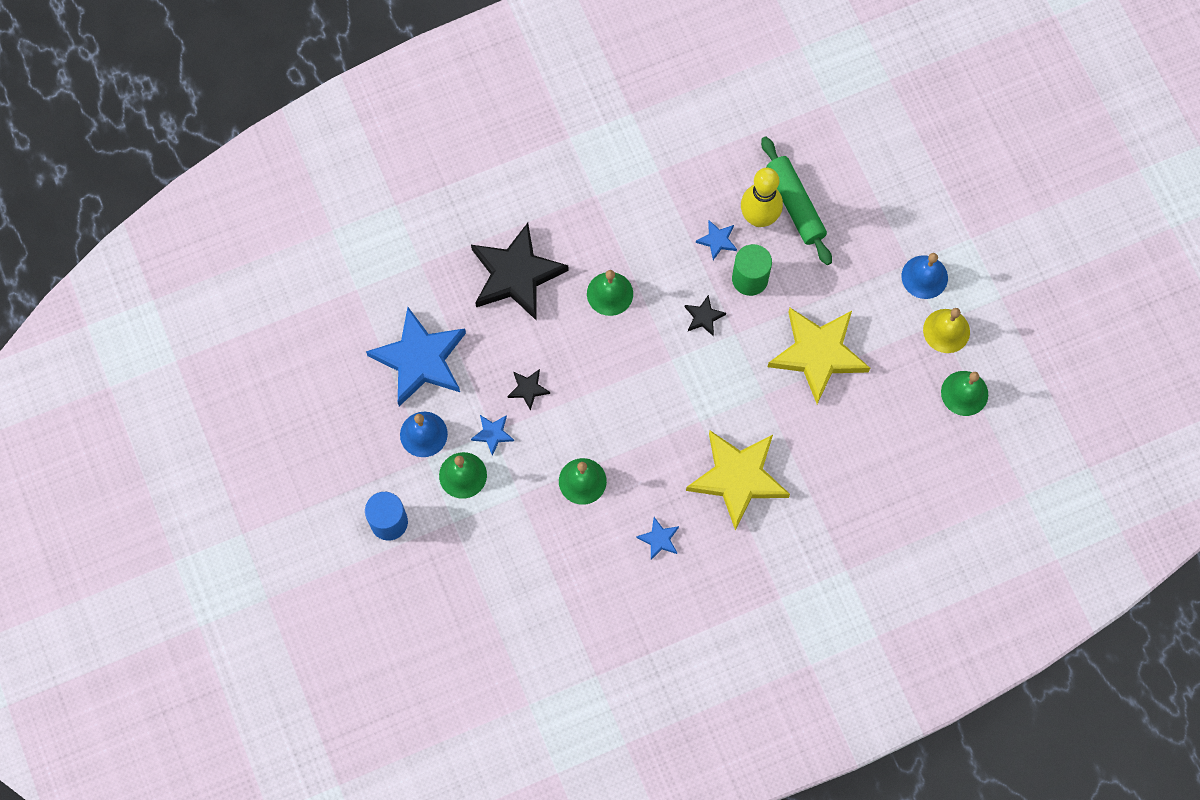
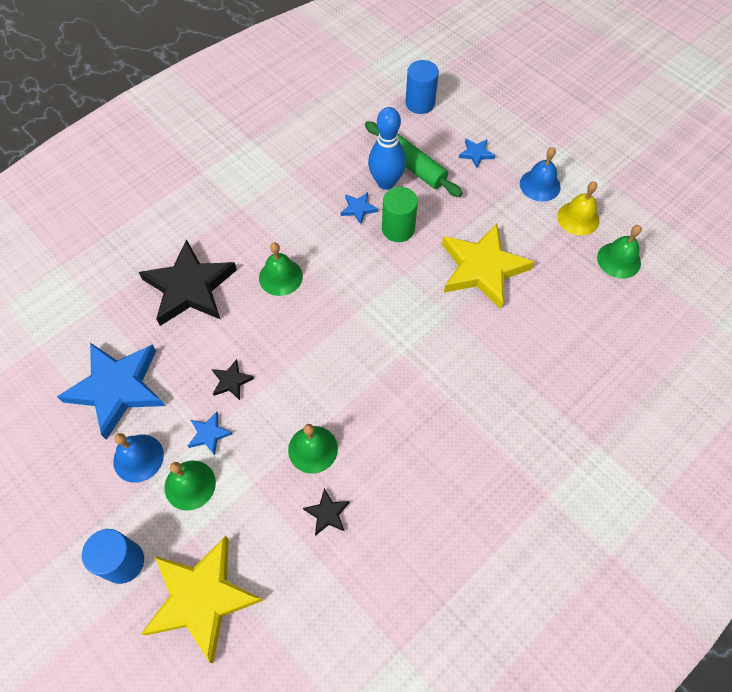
camera: 20 degrees left, 10 degrees down
blue star [636,517,679,560] -> blue star moved to [459,139,495,168]
black star [685,295,726,336] -> black star moved to [303,488,350,536]
yellow star [686,431,790,531] -> yellow star moved to [141,536,264,663]
yellow bowling pin [741,168,783,227] -> blue bowling pin [368,107,406,190]
none -> blue cylinder [406,60,439,114]

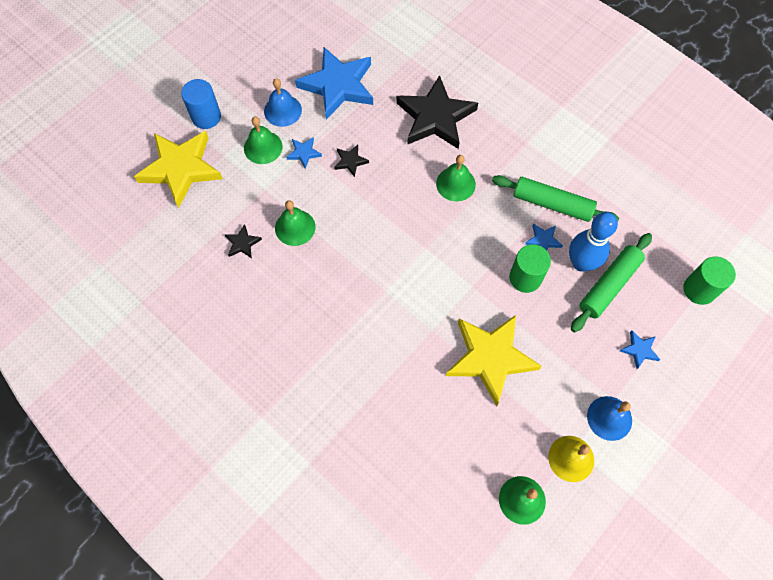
camera: 85 degrees right, 5 degrees up
blue cylinder [406,60,439,114] -> green cylinder [683,257,736,305]
none -> green rolling pin [492,175,619,222]

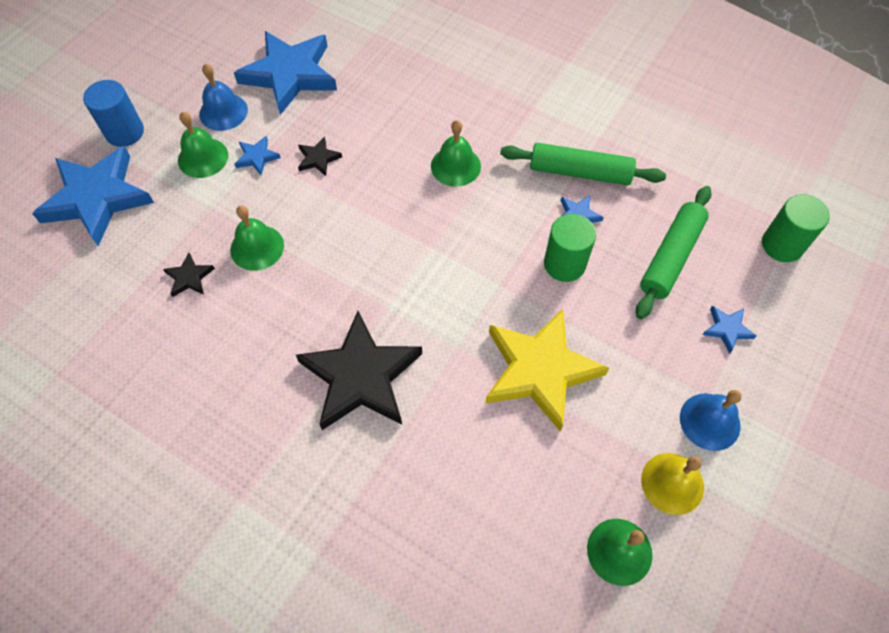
camera: 10 degrees left, 5 degrees down
yellow star [134,131,223,208] -> blue star [32,146,154,246]
black star [396,75,478,149] -> black star moved to [296,311,422,430]
blue bowling pin [569,212,618,272] -> none

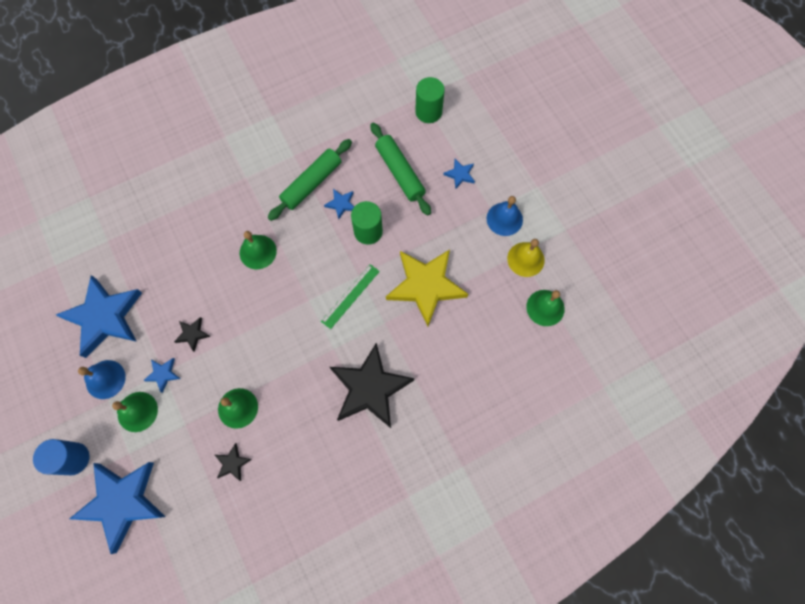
camera: 60 degrees left, 10 degrees up
none -> green ruler [321,264,380,329]

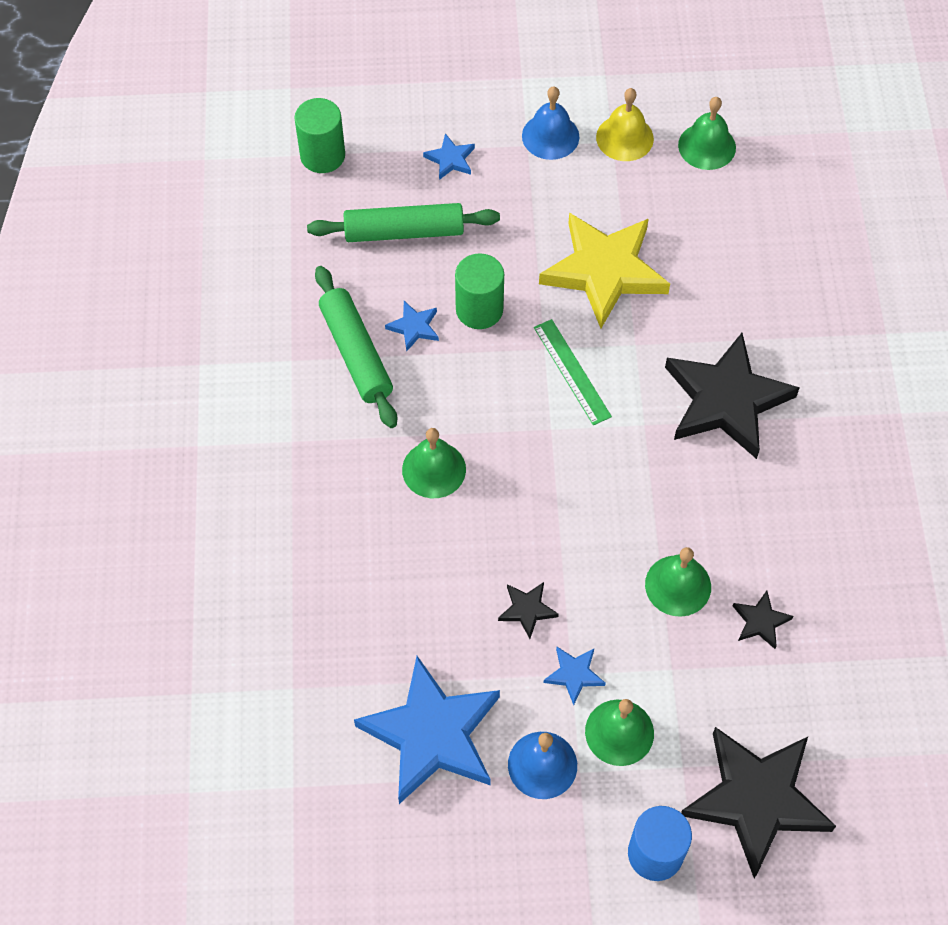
camera: 65 degrees left, 10 degrees down
blue star [69,462,165,554] -> black star [681,727,836,878]

